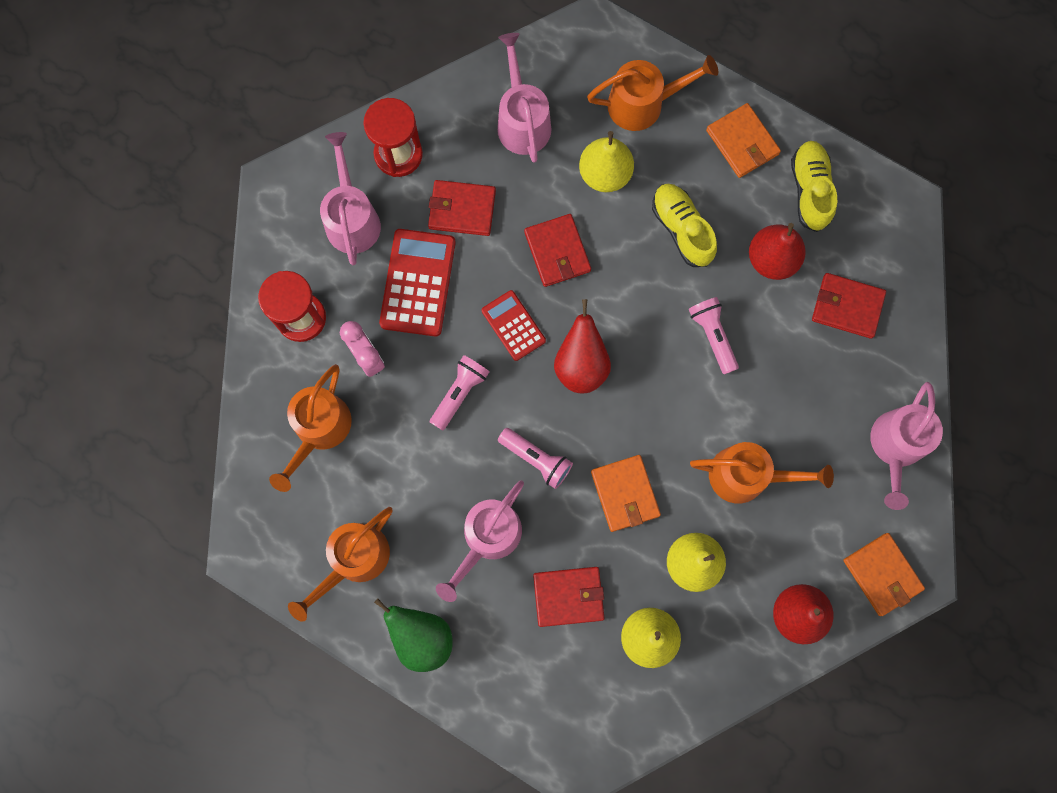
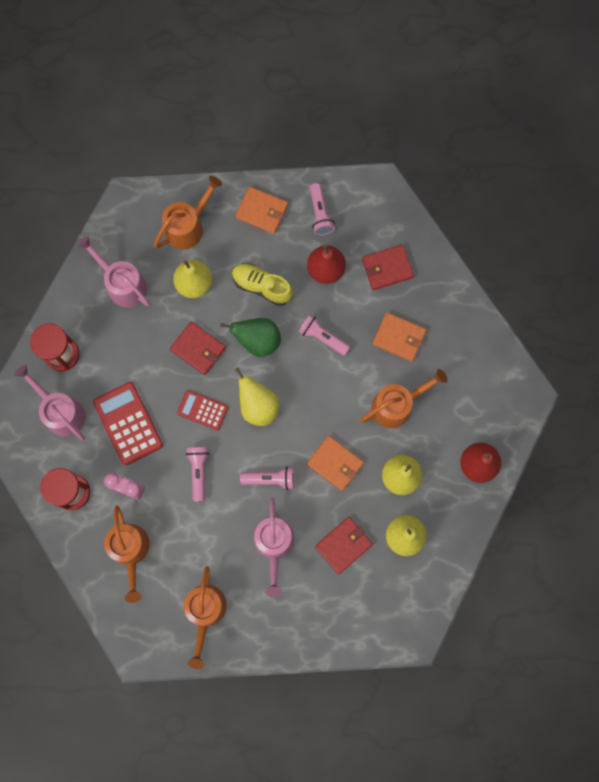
camera: 35 degrees left, 0 degrees up
green pear [374,599,453,672] -> green pear moved to [220,318,281,357]
red wallet [428,180,496,236] -> none
red pear [554,299,611,393] -> yellow pear [235,368,279,426]
yellow shoe [791,141,837,232] -> pink flashlight [310,183,335,236]
orange wallet [843,533,925,616] -> orange wallet moved to [372,312,426,362]
pink watering can [870,382,943,510] -> none

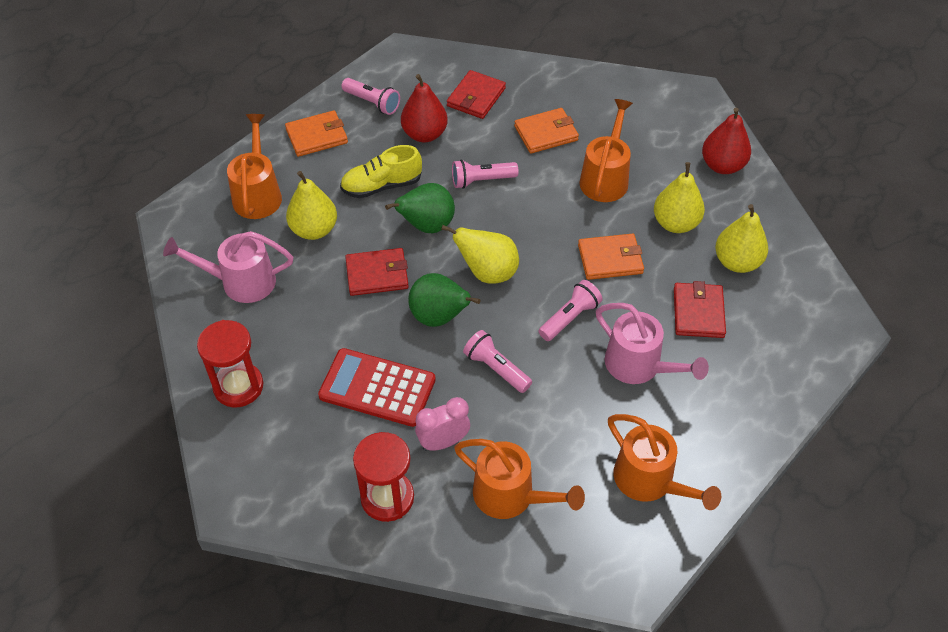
camera: 45 degrees left, 25 degrees down
pink watering can [14,365,85,441] -> none
red calculator [177,390,228,430] -> green pear [408,273,480,327]

